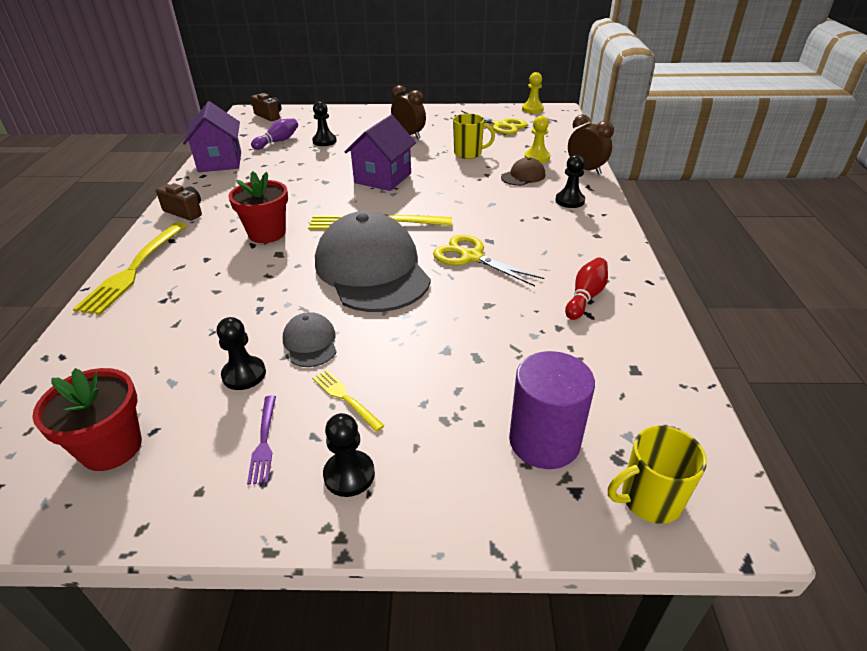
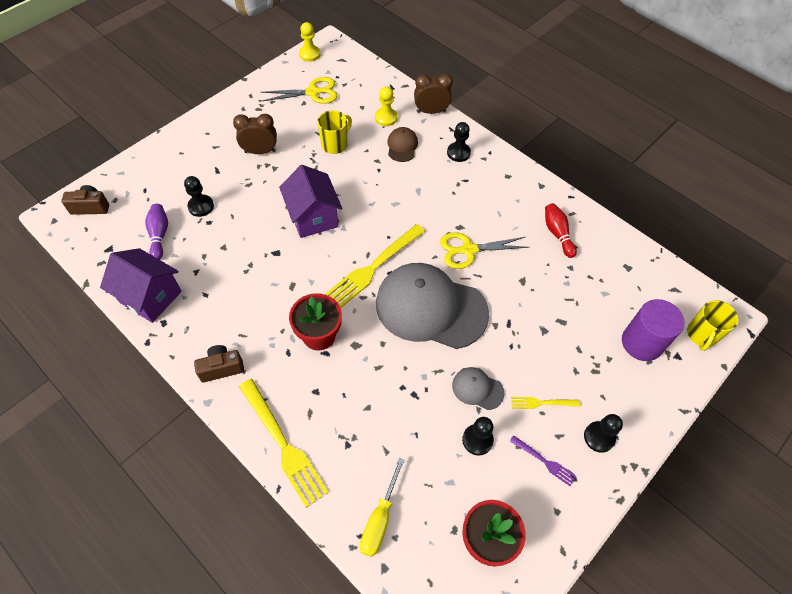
camera: 50 degrees left, 20 degrees up
none -> yellow screwdriver [360,458,405,557]

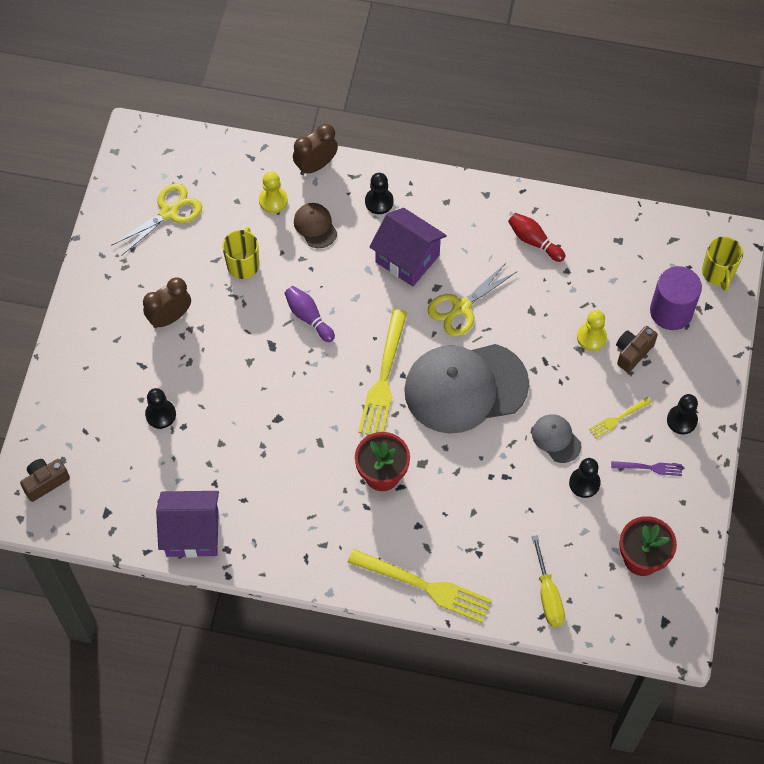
camera: 30 degrees left, 5 degrees up
purple bowling pin [145,204,168,260] -> purple bowling pin moved to [285,286,335,342]
brown camera [194,345,244,382] -> brown camera moved to [616,326,658,373]
purple house [279,165,342,238] -> purple house moved to [370,208,447,286]
yellow pawn [299,22,320,62] -> yellow pawn moved to [577,310,607,351]
grey cap [452,367,504,410] -> grey cap turned 60 degrees clockwise [532,414,581,463]

